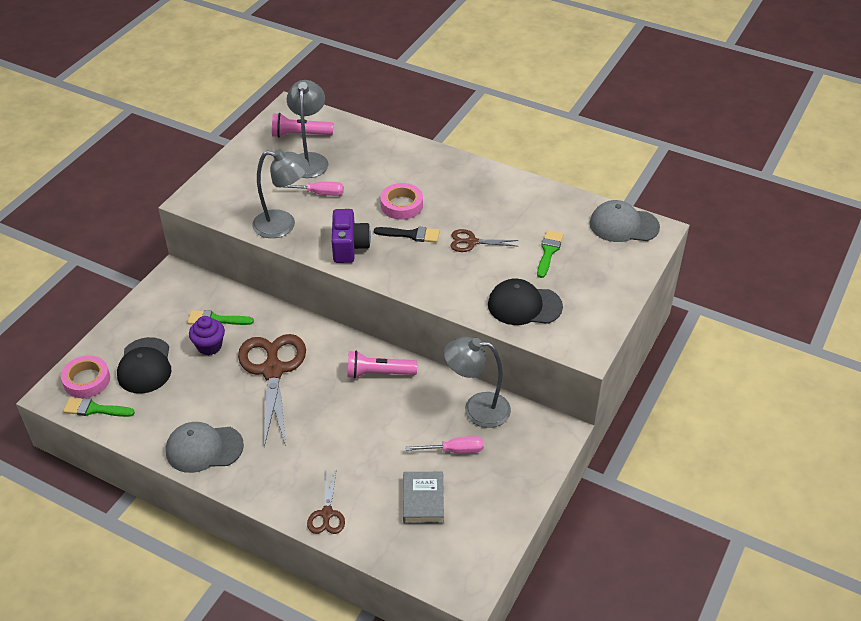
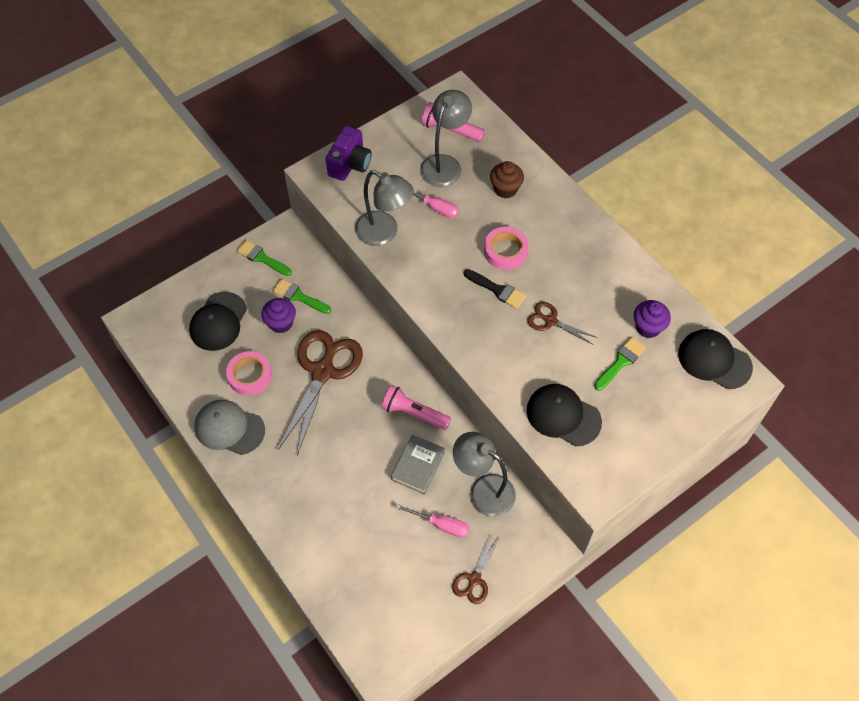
camera: 25 degrees right, 15 degrees up
pink tape [61,355,110,398] -> pink tape moved to [226,351,272,396]
green brush [63,397,135,417] -> green brush moved to [237,240,292,276]
brown scissors [307,469,345,534] -> brown scissors moved to [452,534,500,604]
purple camera [332,209,371,263] -> purple camera moved to [326,126,372,181]
grey book [403,472,444,524] -> grey book moved to [391,435,445,494]
grey cap [590,200,660,242] -> black cap [678,329,753,389]
none -> brown cupcake [490,161,524,198]
none -> purple cupcake [634,300,671,338]

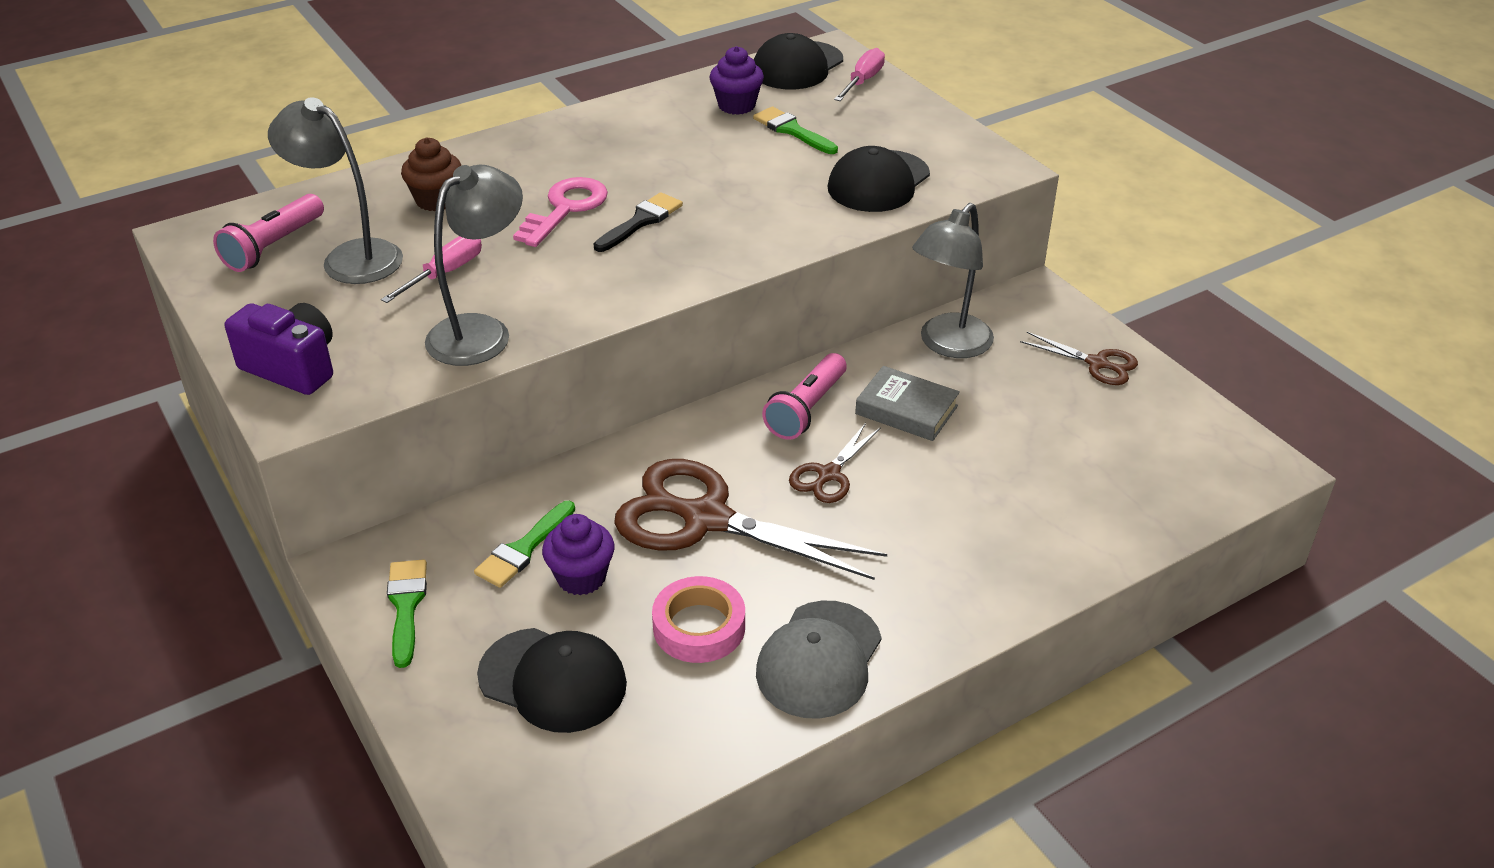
camera: 85 degrees left, 20 degrees down
green brush [237,240,292,276] -> green brush turned 135 degrees clockwise [387,559,427,668]
pink screwdriver [396,504,469,538] -> pink screwdriver moved to [834,48,885,101]
pink tape [484,227,529,270] -> pink key [513,177,608,247]
brown scissors [527,302,597,345] -> brown scissors moved to [789,423,881,503]

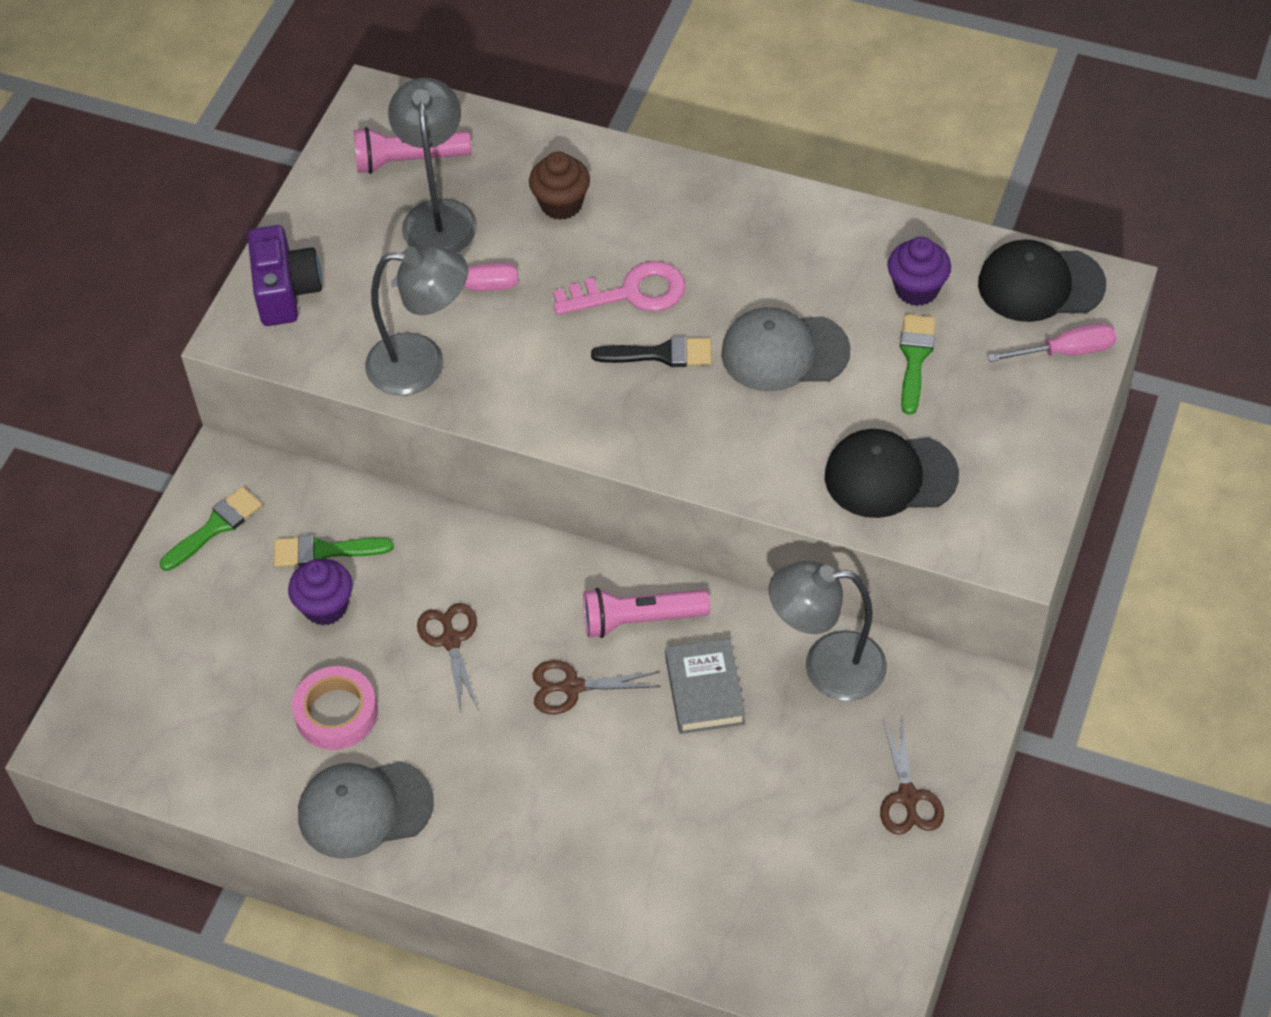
camera: 55 degrees right, 15 degrees up
black cap [477,628,627,733] -> none
brown scissors [614,459,887,580] -> brown scissors [417,603,478,713], size x0.49
none -> grey cap [721,307,851,391]

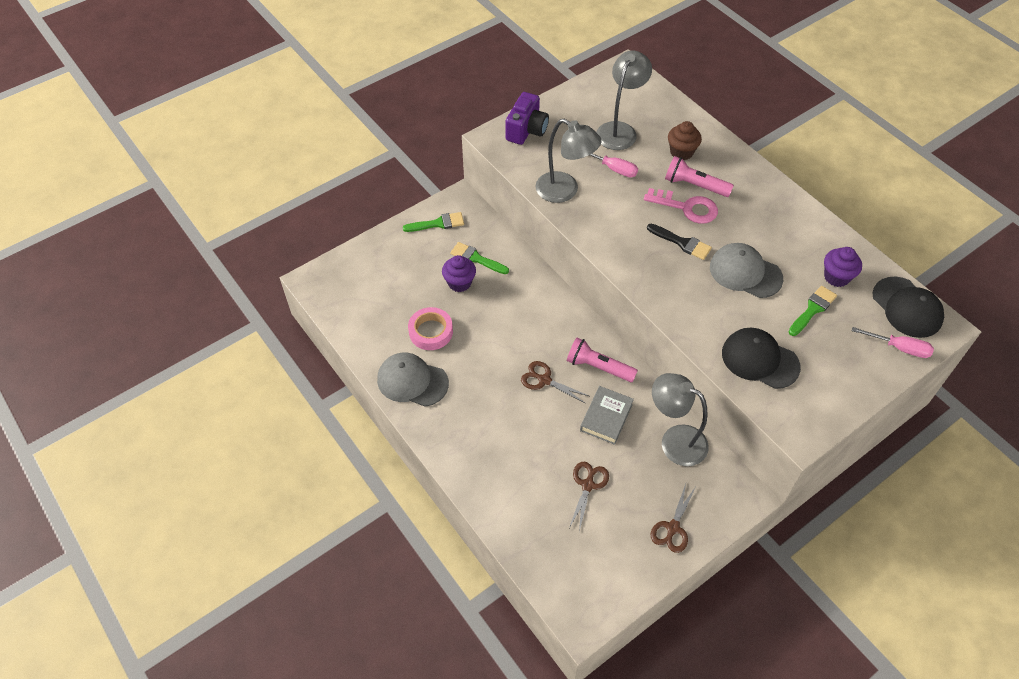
camera: 30 degrees right, 0 degrees up
pink flashlight [354,127,471,174] -> pink flashlight moved to [665,156,734,197]
brown scissors [417,603,478,713] -> brown scissors moved to [569,462,609,531]
black cap [978,239,1106,322] -> black cap turned 150 degrees counterclockwise [873,277,944,338]

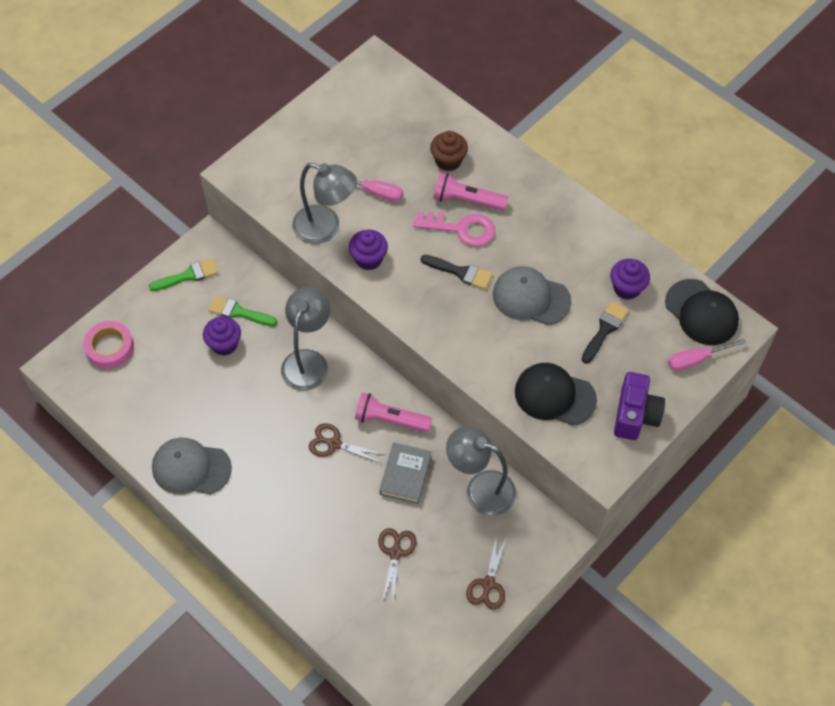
camera: 10 degrees left, 5 degrees up
pink tape [408,307,453,350] -> pink tape moved to [83,321,134,369]
purple camera [505,92,549,145] -> purple camera moved to [614,372,665,440]
grey lamp [596,51,652,150] -> grey lamp moved to [281,287,330,391]
green brush [788,286,837,336] -> black brush [581,301,629,363]
pink screwdriver [852,327,934,358] -> pink screwdriver turned 150 degrees clockwise [668,339,746,371]
none -> purple cupcake [349,230,388,270]

